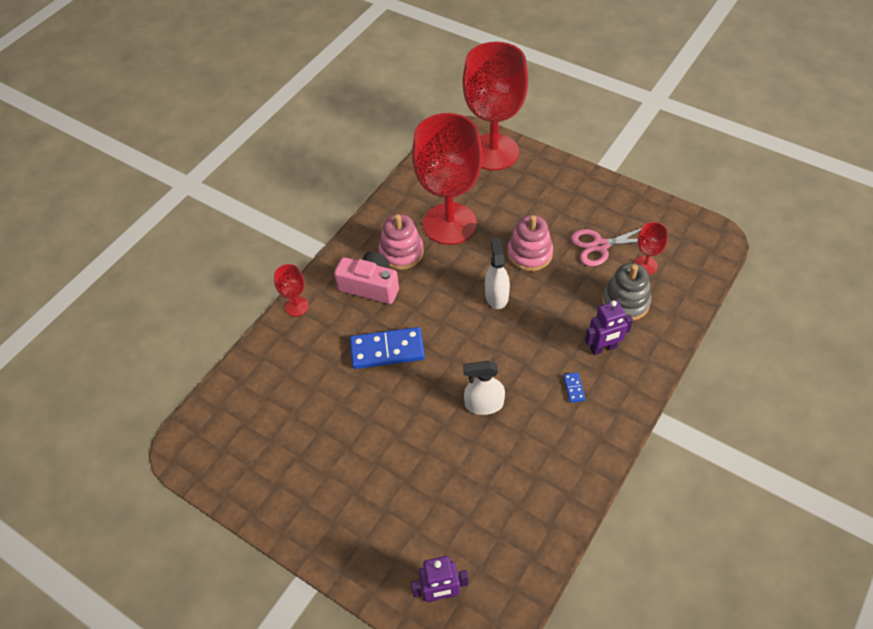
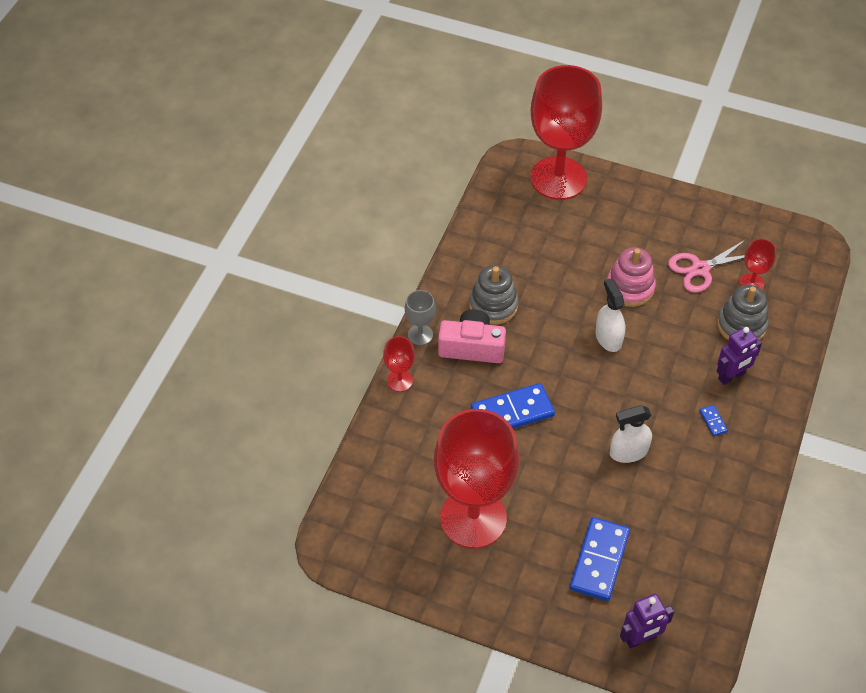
camera: 15 degrees left, 0 degrees up
pink stacking toy [378,214,424,270] -> grey stacking toy [469,265,519,325]
red goblet [412,113,482,245] -> red goblet moved to [434,409,519,549]
none -> grey goblet [405,290,436,345]
none -> blue domino [570,517,630,601]

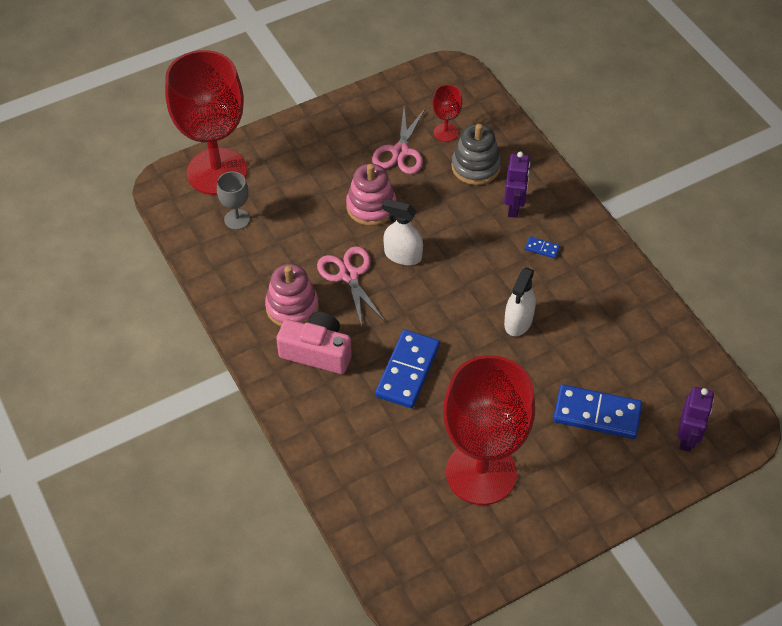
camera: 50 degrees left, 0 degrees up
red goblet [383,336,415,392] -> none
grey goblet [405,290,436,345] -> grey goblet moved to [217,171,250,230]
pink camera [438,309,506,363] -> pink camera turned 60 degrees clockwise [276,312,352,374]
grey stacking toy [469,265,519,325] -> pink stacking toy [265,264,319,326]
blue domino [570,517,630,601] -> blue domino turned 45 degrees counterclockwise [553,384,642,439]
none -> pink scissors [317,246,385,328]

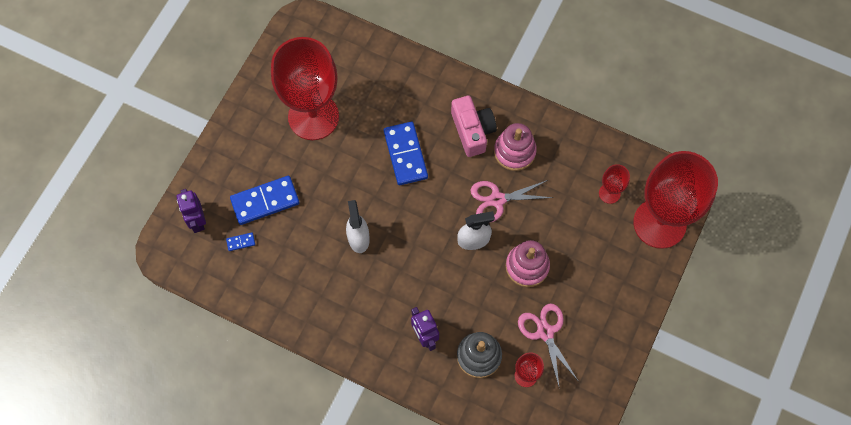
camera: 145 degrees right, 15 degrees up
grey goblet [217,171,250,230] -> red goblet [599,164,630,204]
pink camera [276,312,352,374] -> pink camera turned 90 degrees counterclockwise [451,96,497,157]
pink scissors [317,246,385,328] -> pink scissors turned 135 degrees clockwise [470,180,553,223]
blue domino [525,236,560,259] -> blue domino moved to [226,232,255,251]

